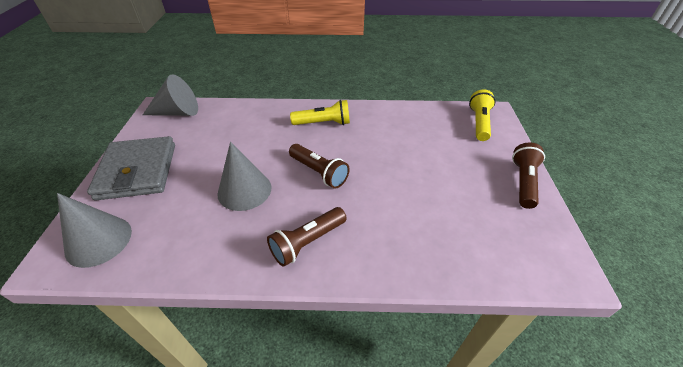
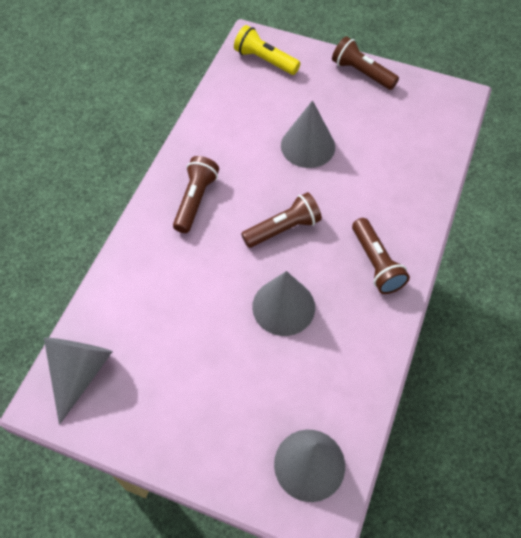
camera: 70 degrees left, 15 degrees up
grey wallet [87,136,175,200] -> none
yellow flashlight [290,100,350,125] -> brown flashlight [173,156,219,233]
none -> grey cone [281,100,335,168]

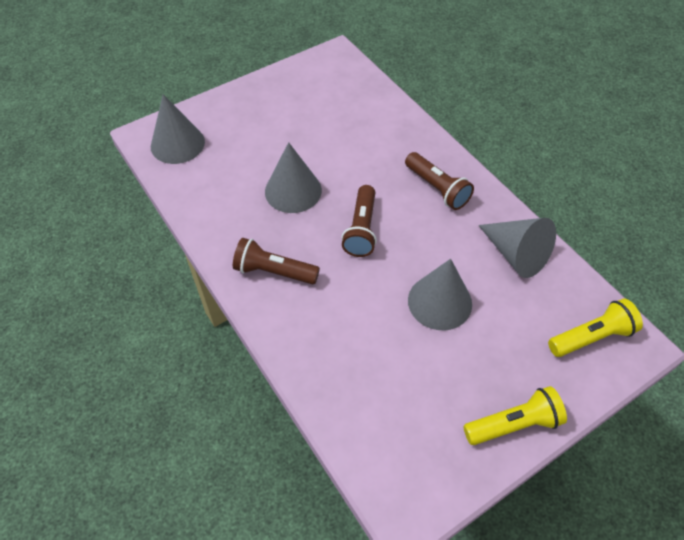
camera: 125 degrees right, 5 degrees down
grey cone [44,338,113,425] -> grey cone moved to [478,218,556,278]
brown flashlight [332,36,399,90] -> yellow flashlight [464,386,567,445]

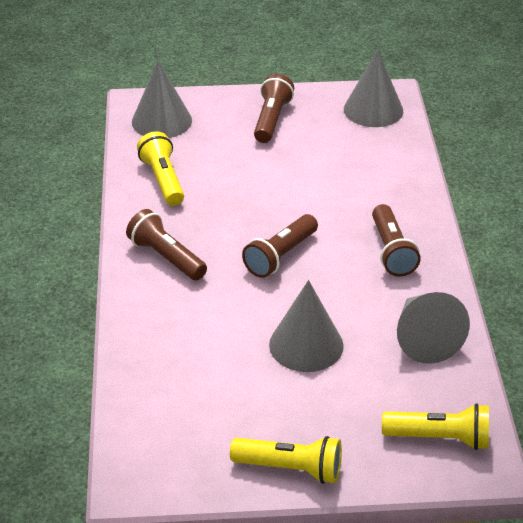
camera: 30 degrees right, 15 degrees down
grey cone [265,142,322,213] -> grey cone moved to [344,49,403,127]
none -> yellow flashlight [137,131,184,206]
none -> brown flashlight [254,74,294,143]

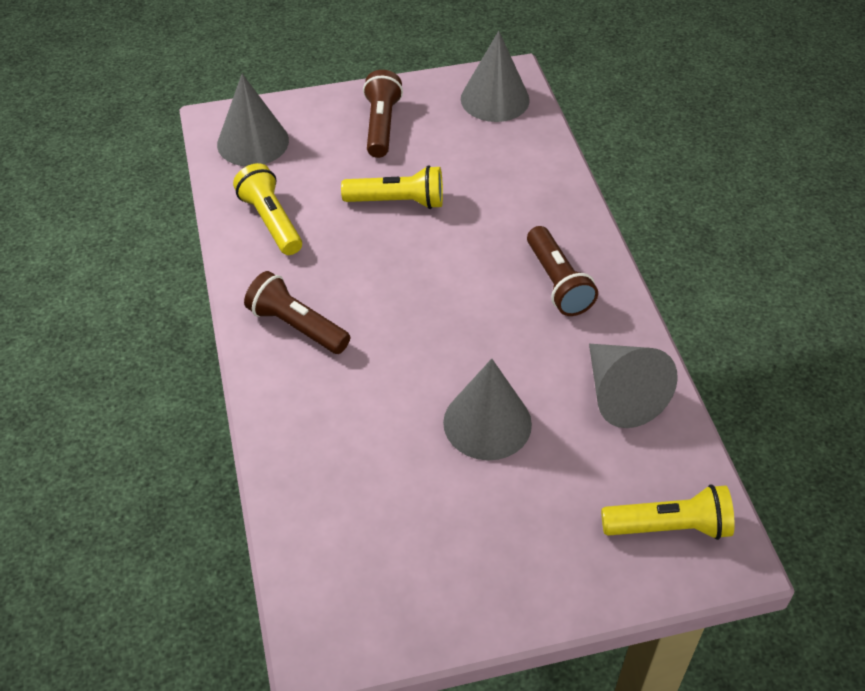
camera: 10 degrees left, 10 degrees up
yellow flashlight [230,436,342,484] -> yellow flashlight moved to [341,165,443,209]
brown flashlight [242,214,318,278] -> none

